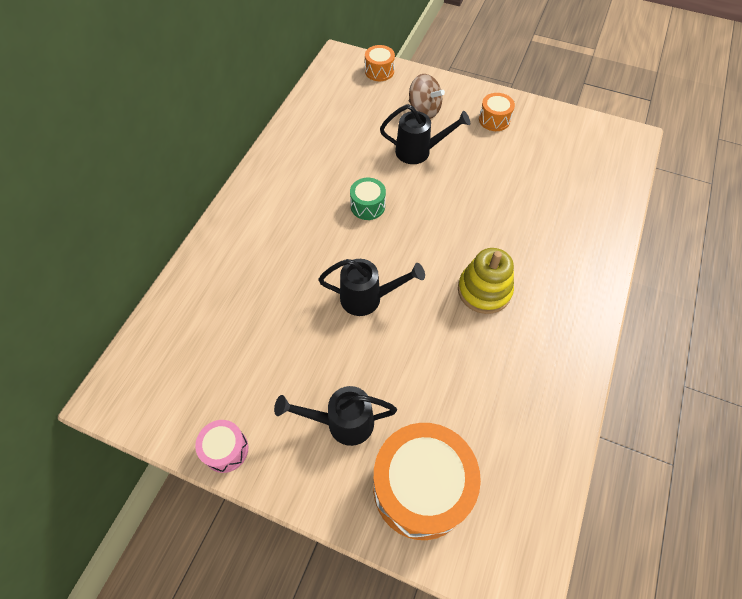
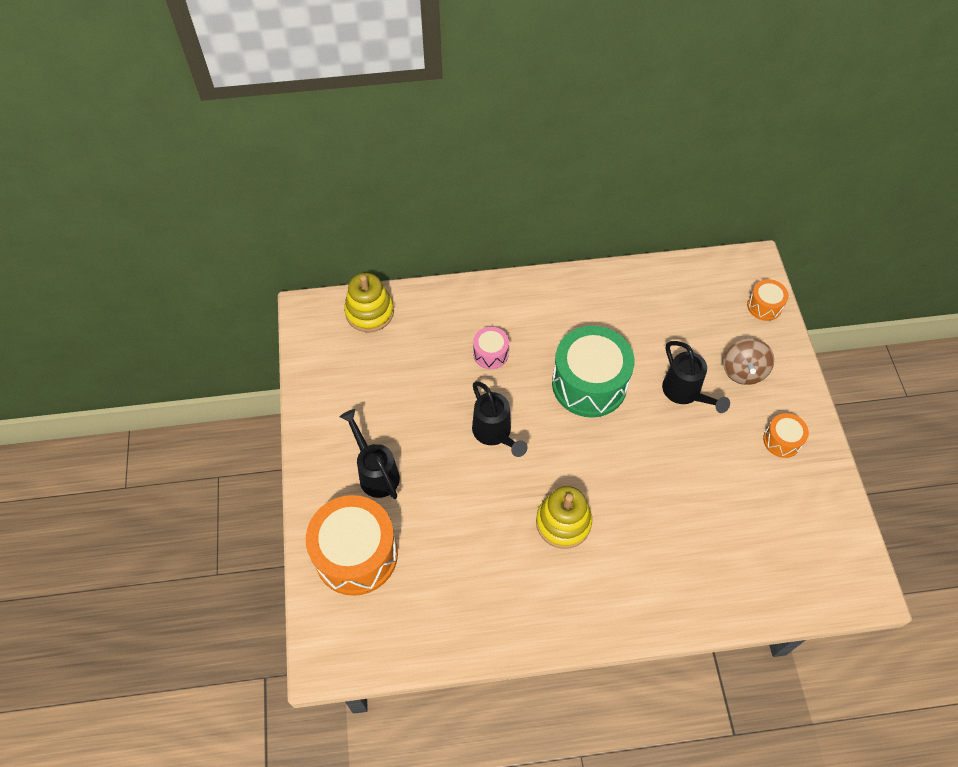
camera: 60 degrees right, 0 degrees up
pink drum [195,420,248,473] -> pink drum moved to [473,327,509,369]
green drum [350,178,386,220] -> green drum [552,326,634,418], size x2.09
none -> yellow stacking toy [344,273,394,332]

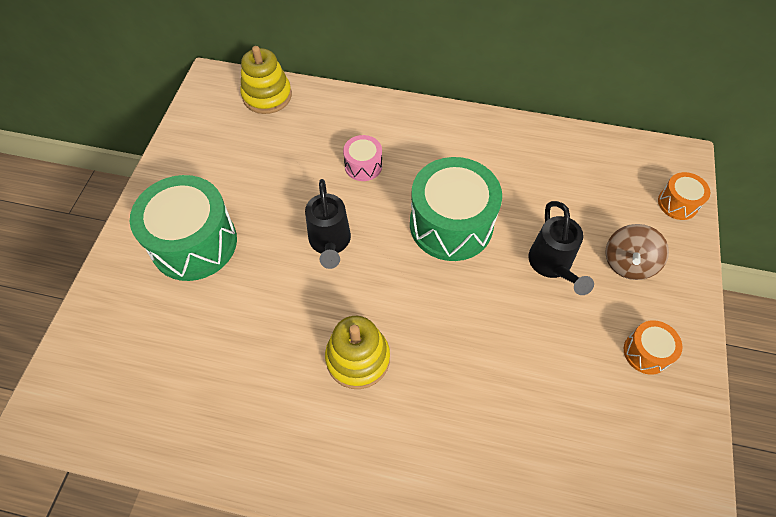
camera: 20 degrees right, 0 degrees up
orange drum [306,495,398,596] -> none
black watering can [340,409,400,499] -> green drum [130,175,237,281]

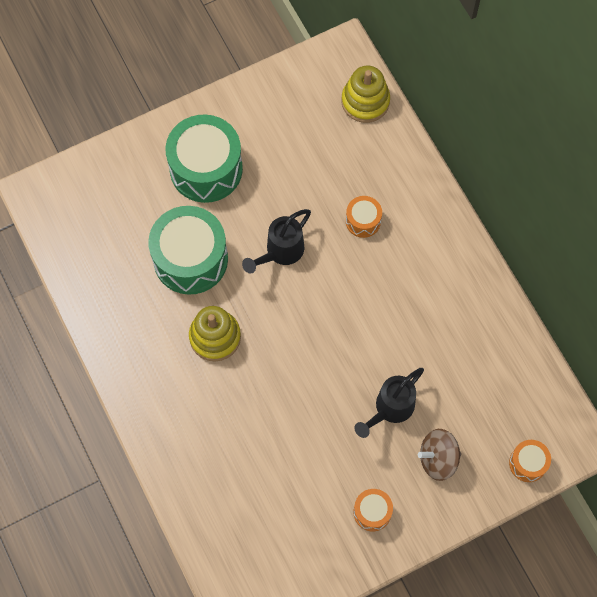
camera: 50 degrees right, 10 degrees up
pink drum [343,135,382,181] -> orange drum [346,196,382,238]
green drum [410,157,502,261] -> green drum moved to [148,206,228,295]

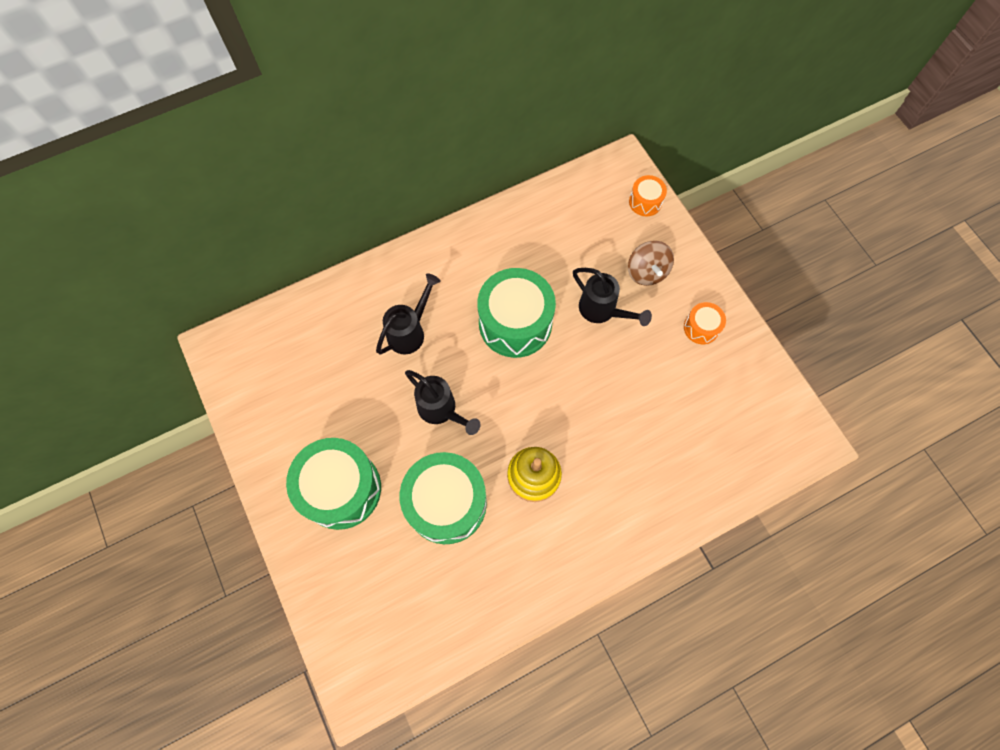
camera: 90 degrees left, 0 degrees up
yellow stacking toy [342,65,390,123] -> none
orange drum [346,196,382,238] -> black watering can [376,273,441,354]
none -> green drum [477,268,556,358]

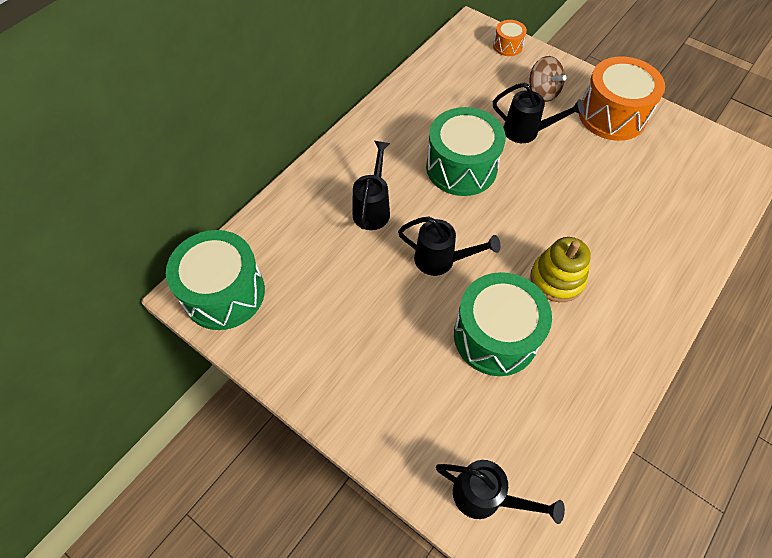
camera: 25 degrees left, 10 degrees down
green drum [286,438,381,530] -> green drum moved to [166,230,265,330]
orange drum [684,302,726,344] -> orange drum [579,57,665,141], size x2.09
none -> black watering can [436,460,565,524]

